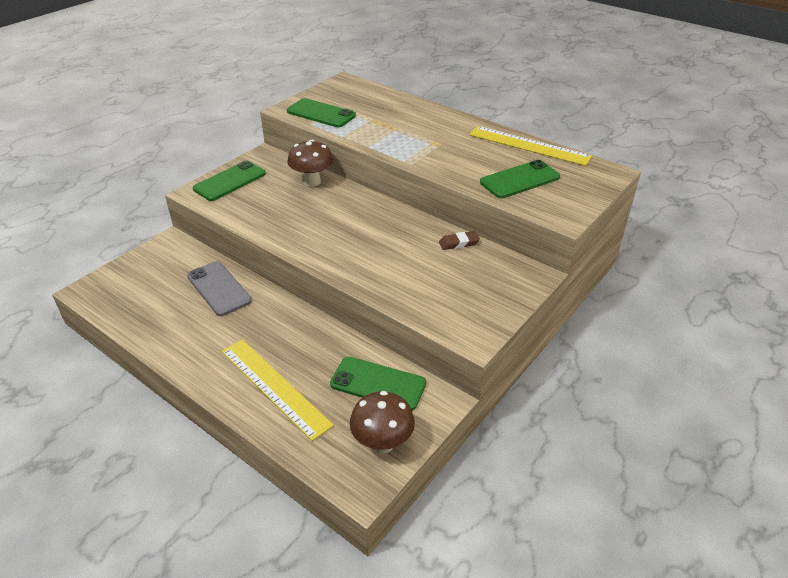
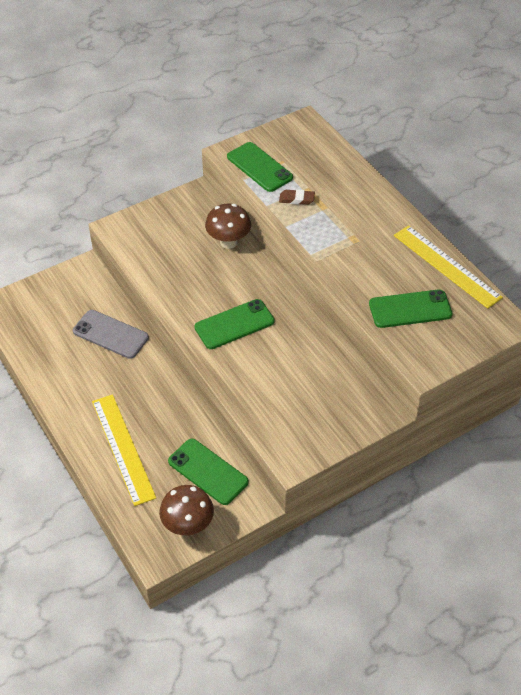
camera: 20 degrees right, 10 degrees up
grey phone [187,261,252,316] -> grey phone turned 45 degrees counterclockwise [73,310,149,359]
green phone [193,161,266,201] -> green phone moved to [195,299,275,349]
brown eraser [439,231,480,250] -> brown eraser moved to [279,190,315,205]

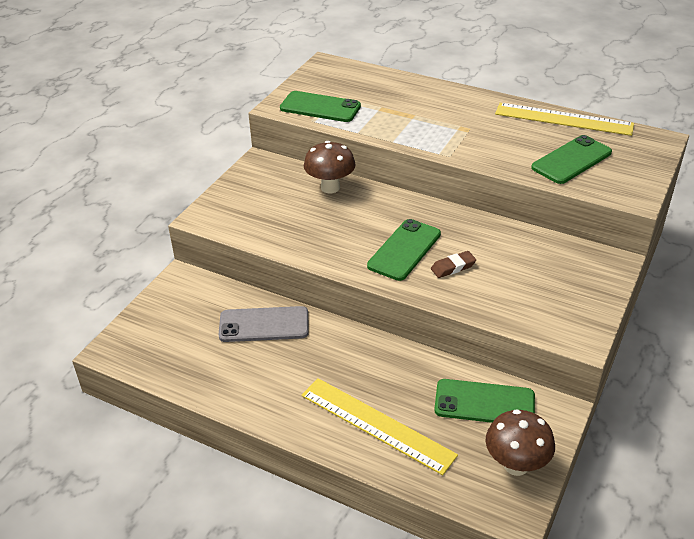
camera: 30 degrees left, 10 degrees down
brown eraser [279,190,315,205] -> brown eraser moved to [431,251,476,278]

